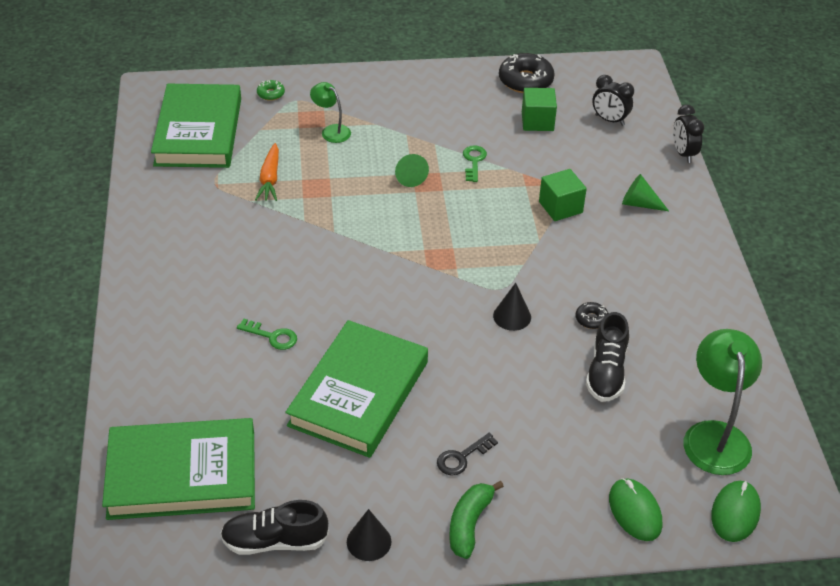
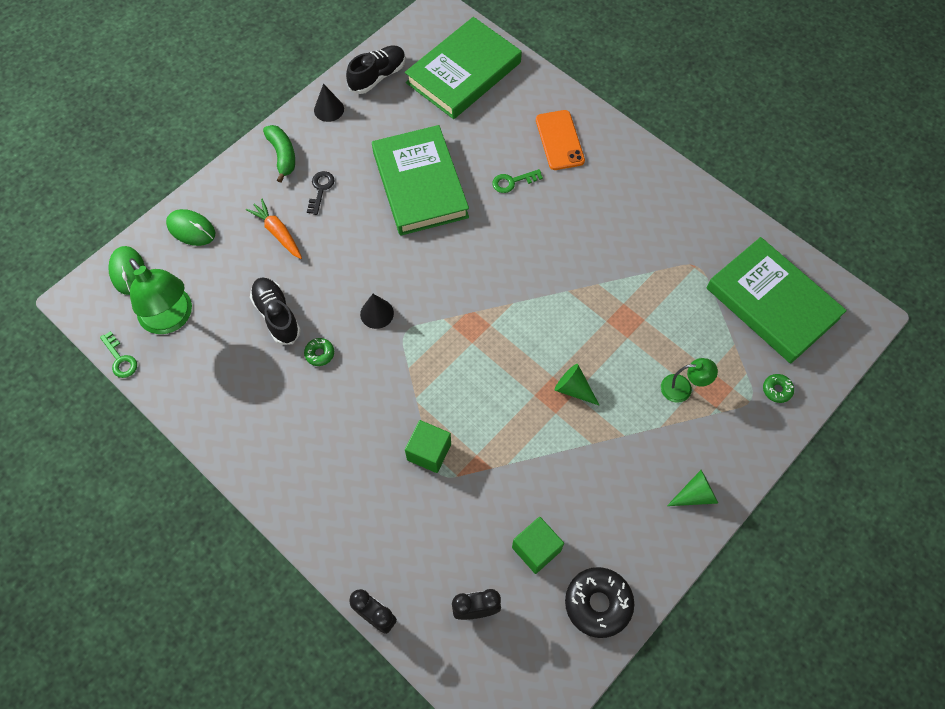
camera: 140 degrees right, 20 degrees up
orange carrot [255,143,279,201] -> orange carrot moved to [246,199,302,259]
green key [463,145,487,182] -> green key moved to [100,331,137,378]
black donut [575,302,608,329] -> green donut [304,338,334,366]
green cone [622,174,669,211] -> green cone moved to [667,470,718,506]
none -> orange phone [536,110,585,170]

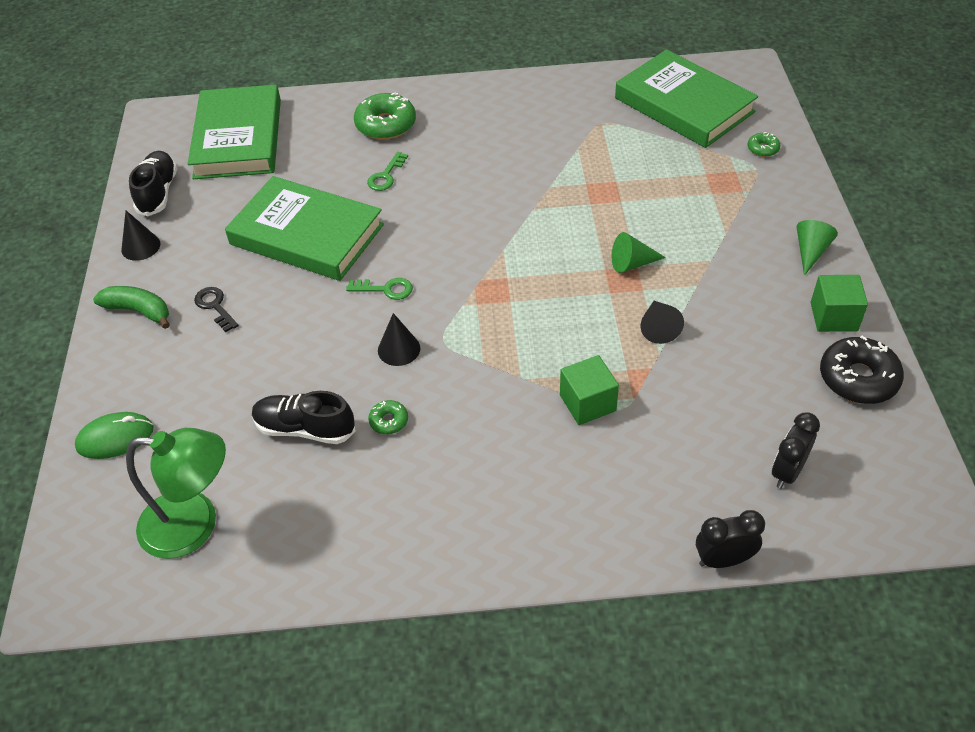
camera: 45 degrees left, 15 degrees down
green key [100,331,137,378] -> green key moved to [346,278,413,300]
green mouse [108,246,145,295] -> none
orange carrot [246,199,302,259] -> none
green cube [512,517,564,574] -> green cube moved to [811,275,868,332]
orange phone [536,110,585,170] -> green donut [354,92,416,140]
green lamp [661,358,718,403] -> none
green book [707,237,847,364] -> green book turned 45 degrees clockwise [615,49,758,148]
none -> black cone [641,301,684,344]

